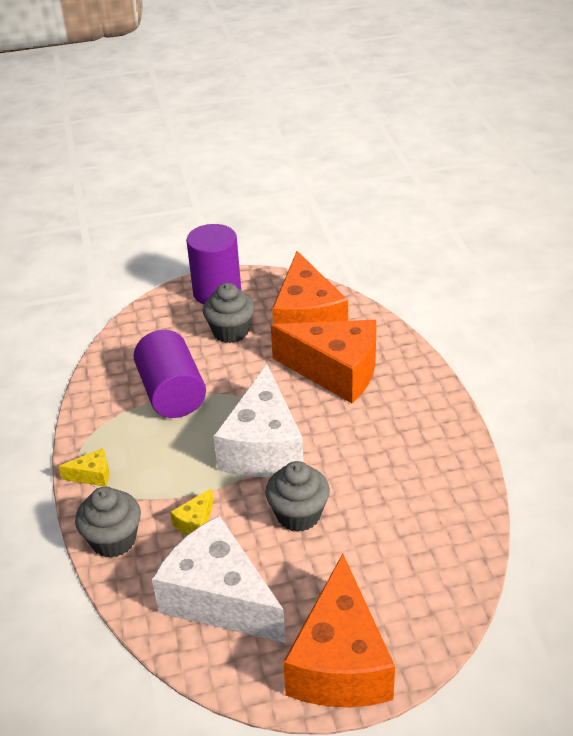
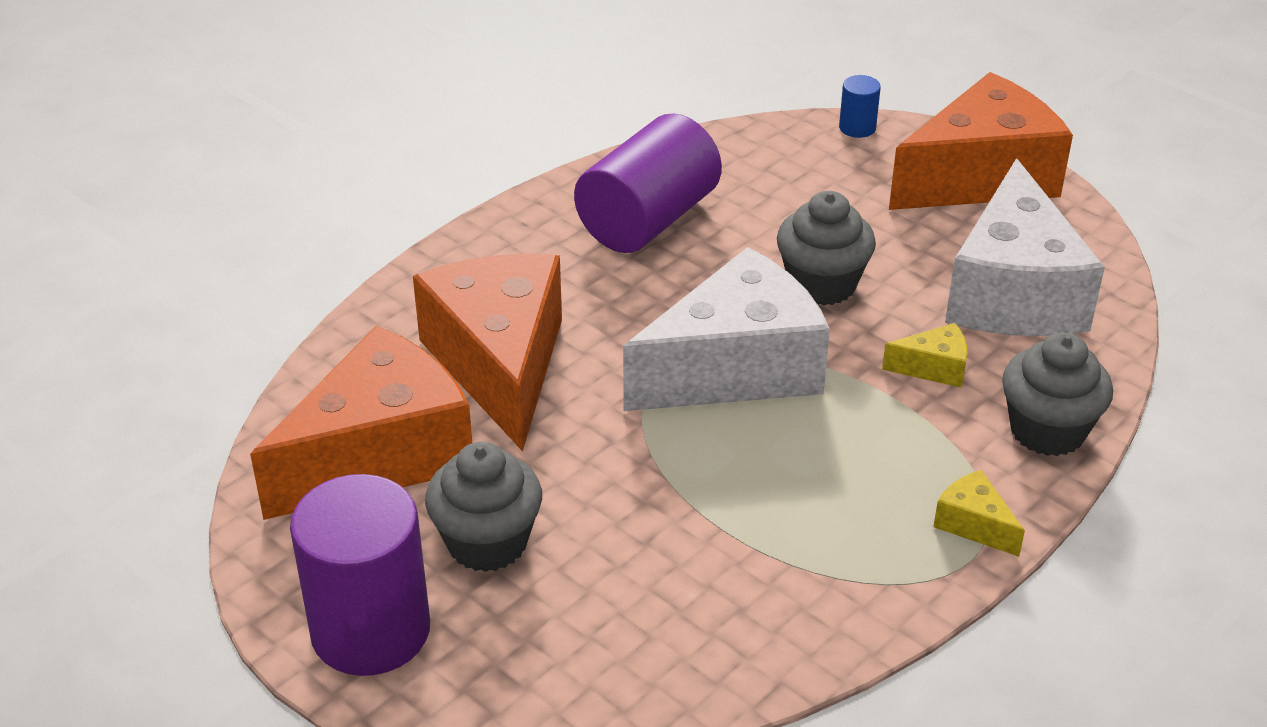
camera: 125 degrees left, 0 degrees up
purple cylinder [133,330,206,418] -> purple cylinder moved to [574,113,722,253]
none -> blue cylinder [839,75,881,138]

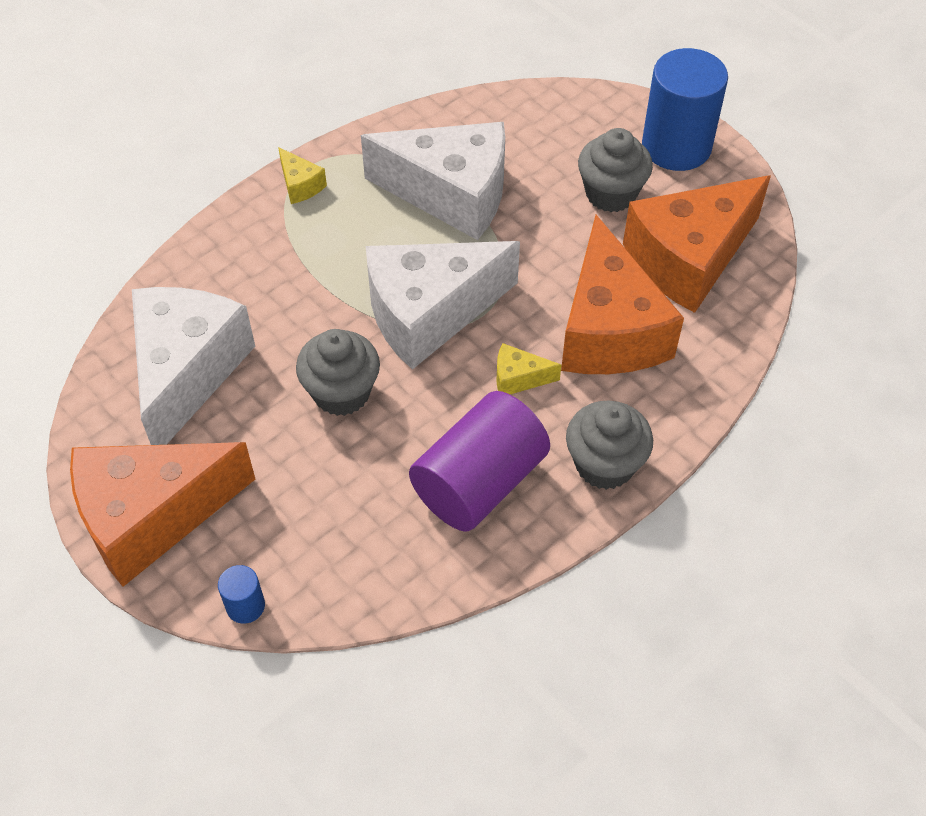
camera: 175 degrees left, 15 degrees up
purple cylinder [290,474,430,676] -> blue cylinder [642,48,728,171]
yellow cheese [882,323,967,388] -> yellow cheese moved to [496,343,561,394]
grey cupcake [1002,332,1113,456] -> grey cupcake moved to [566,401,653,490]
none -> white cheese [361,122,505,240]

